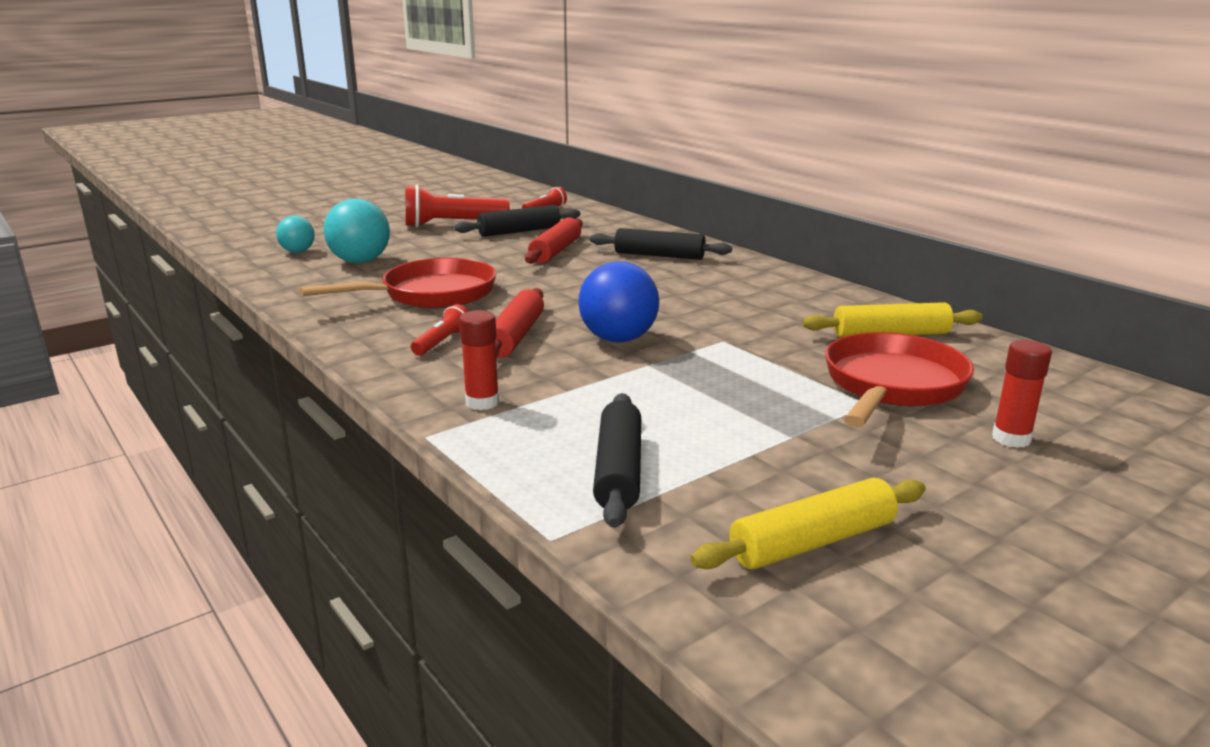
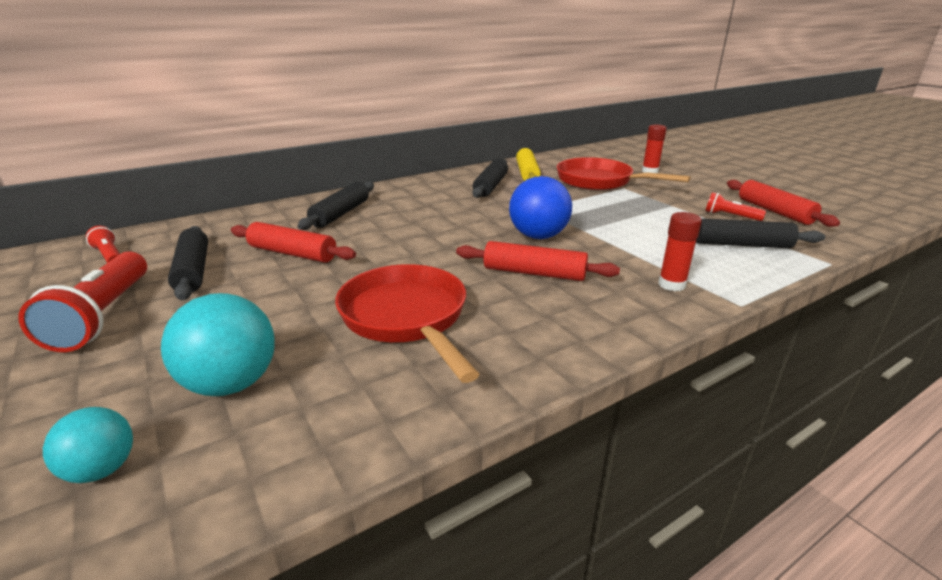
camera: 85 degrees left, 5 degrees up
red flashlight [411,304,469,356] -> red flashlight moved to [705,192,766,221]
yellow rolling pin [690,478,926,569] -> red rolling pin [727,180,840,227]
none -> black rolling pin [472,159,508,198]

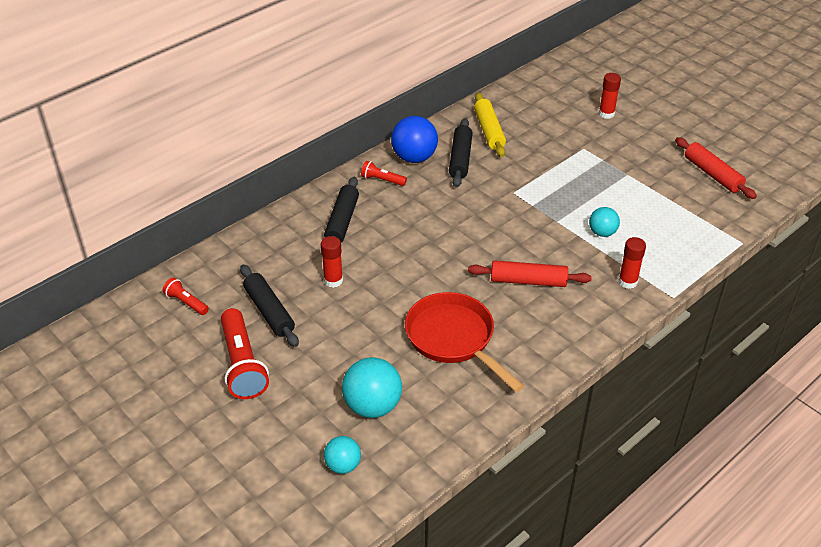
camera: 10 degrees left, 15 degrees up
red rolling pin [231,222,356,263] -> red glue stick [321,236,343,288]
blue ball [509,176,572,239] -> blue ball moved to [391,116,438,163]
red pan [557,157,690,190] -> none
black rolling pin [668,218,825,248] -> none
red flashlight [705,192,766,221] -> red flashlight moved to [361,161,407,186]
none -> turquoise ball [589,207,620,237]

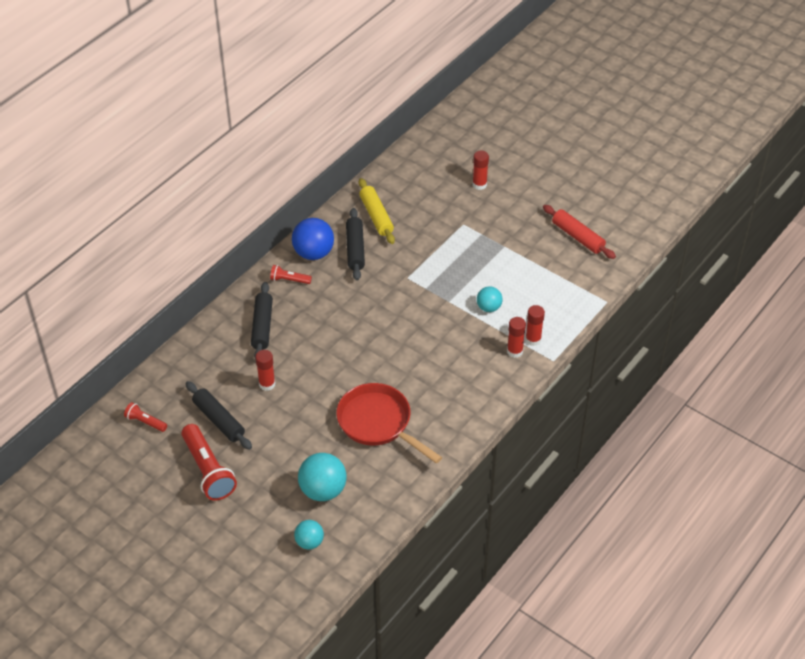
camera: 10 degrees left, 5 degrees up
red rolling pin [468,260,592,287] -> none
none -> red glue stick [525,305,545,346]

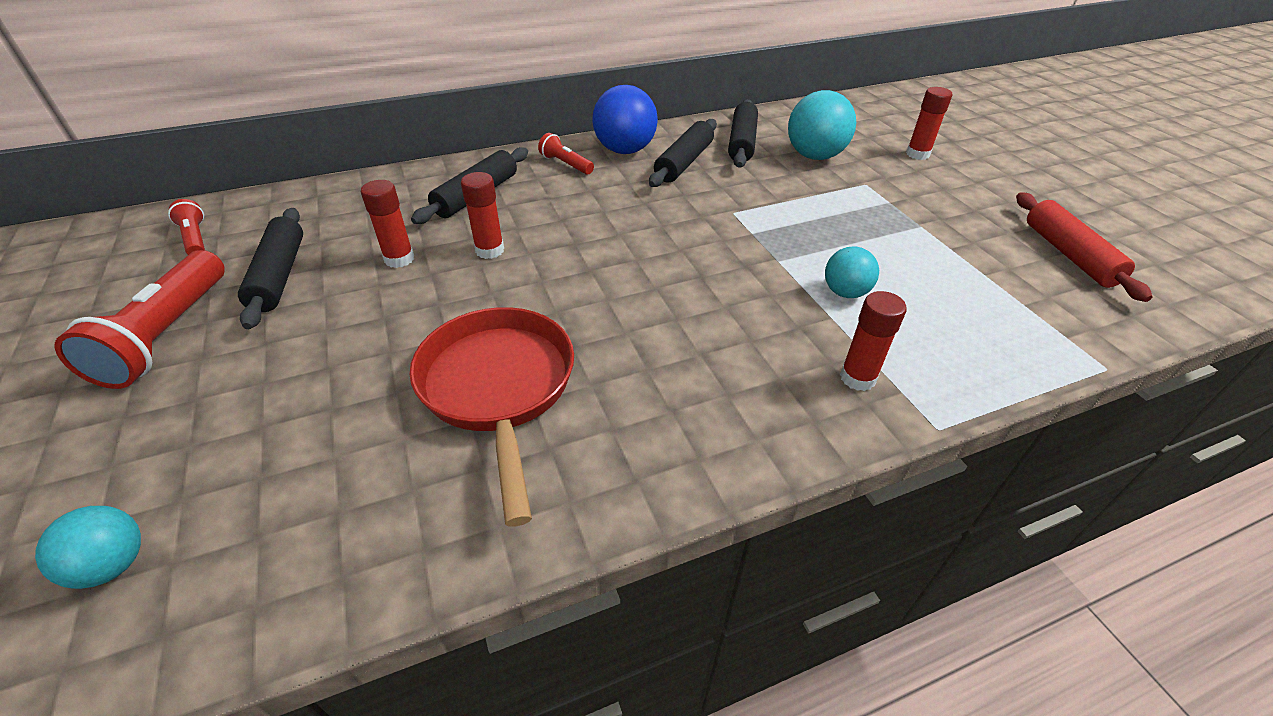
camera: 30 degrees right, 5 degrees down
turquoise ball [298,453,346,501] -> turquoise ball moved to [788,90,856,160]
yellow rolling pin [359,178,395,244] -> black rolling pin [728,99,758,168]
red glue stick [525,305,545,346] -> red glue stick moved to [461,172,504,259]

